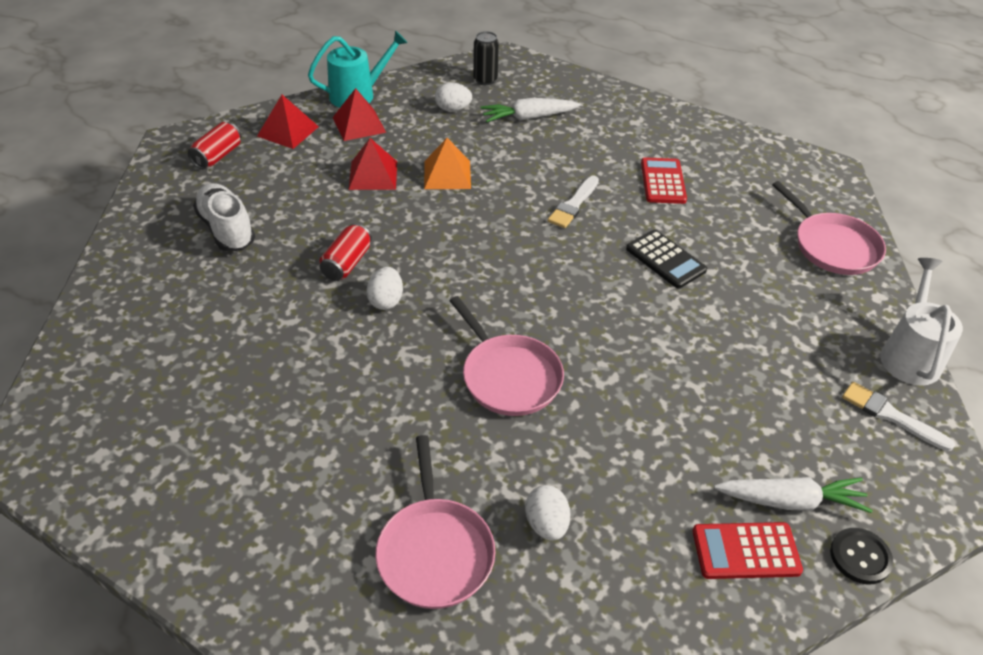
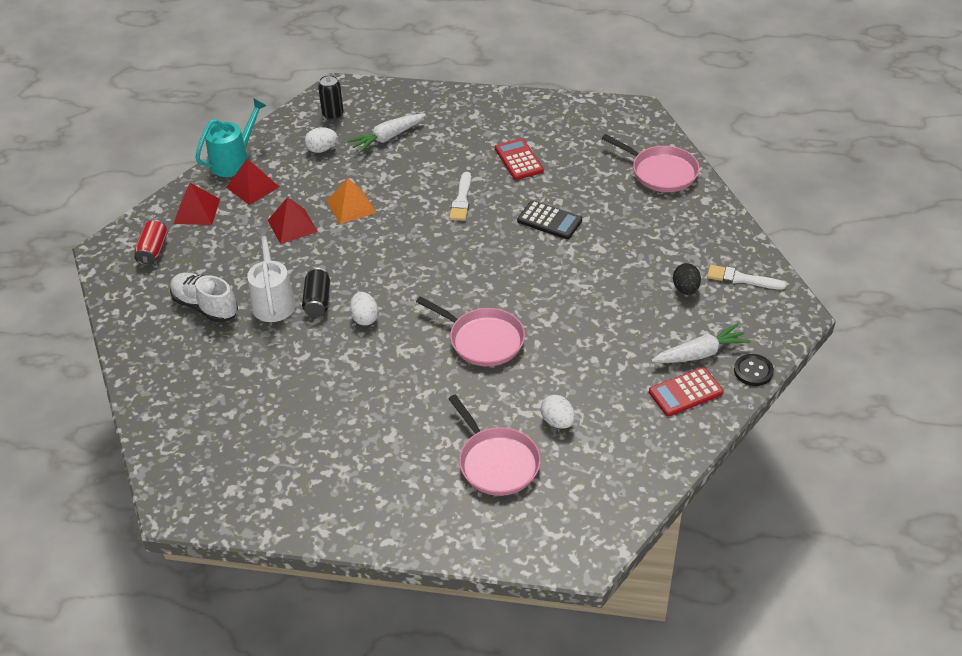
camera: 20 degrees left, 0 degrees up
red can [319,223,372,281] -> black can [302,268,330,317]
white watering can [880,258,963,386] -> white watering can moved to [247,227,296,322]
none -> black egg [673,263,701,295]

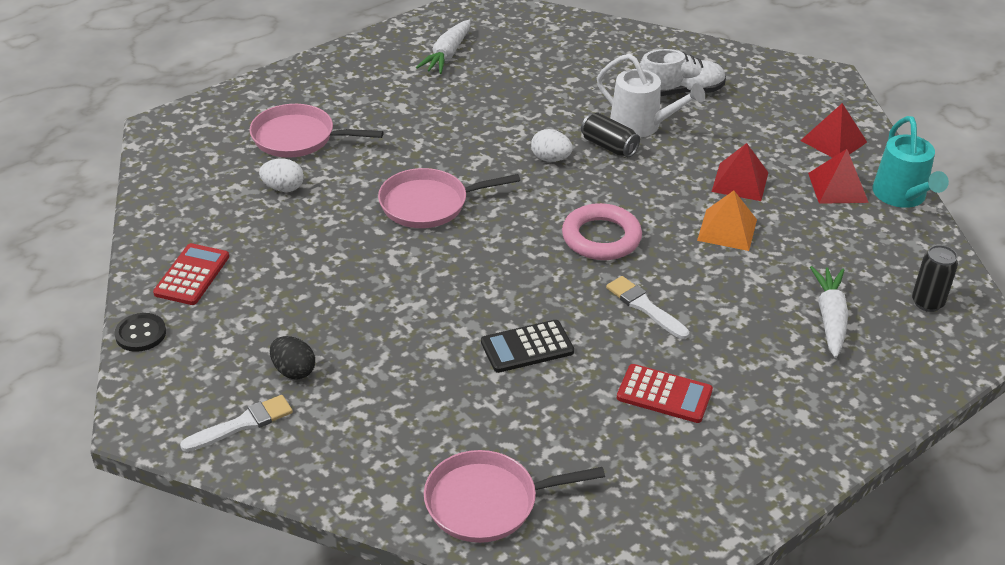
camera: 130 degrees right, 5 degrees down
red can [134,219,168,266] -> none
white egg [305,127,337,153] -> none
white carrot [651,323,751,363] -> white carrot moved to [416,20,471,74]
none -> pink ring [562,203,642,260]

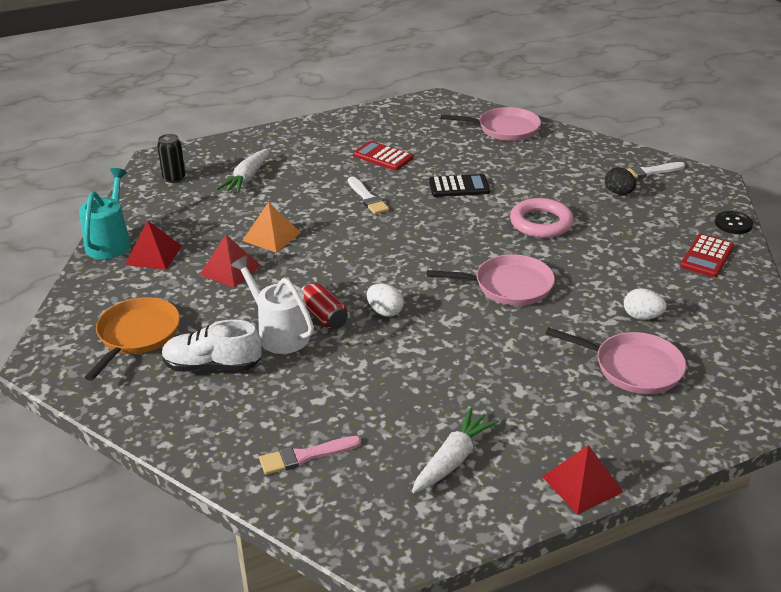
camera: 165 degrees left, 5 degrees down
pink ring [562,203,642,260] -> pink ring moved to [510,198,574,238]
black can [581,113,640,157] -> red can [301,282,348,329]
red pyramid [800,103,867,158] -> red pyramid moved to [542,445,623,515]
none -> orange pan [85,297,180,381]
none -> pink brush [259,436,361,475]

